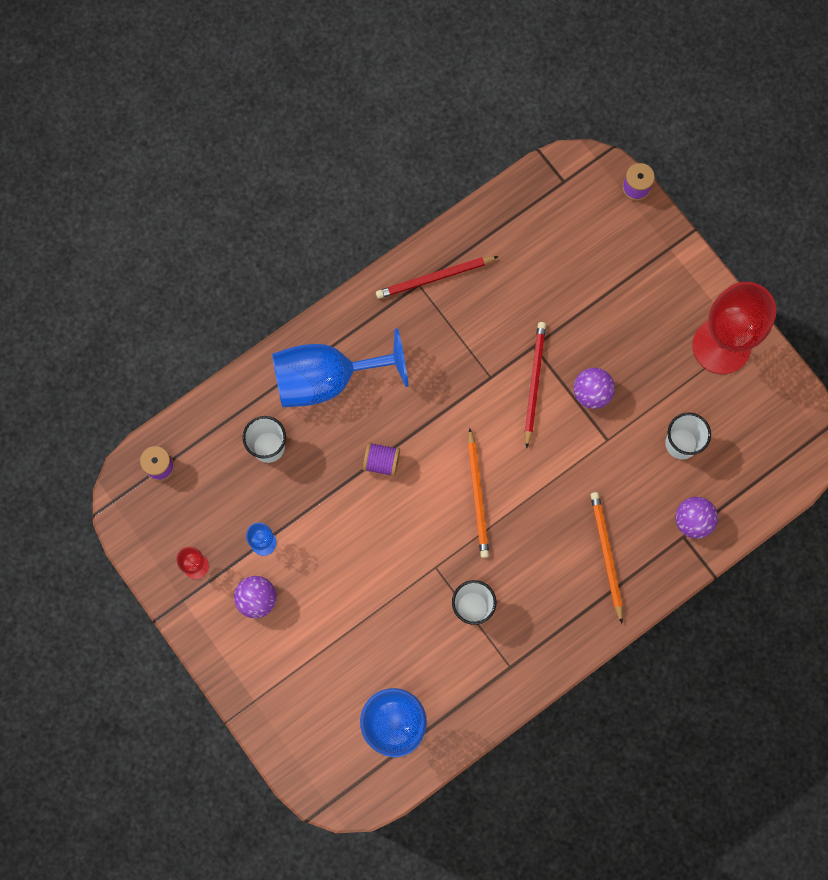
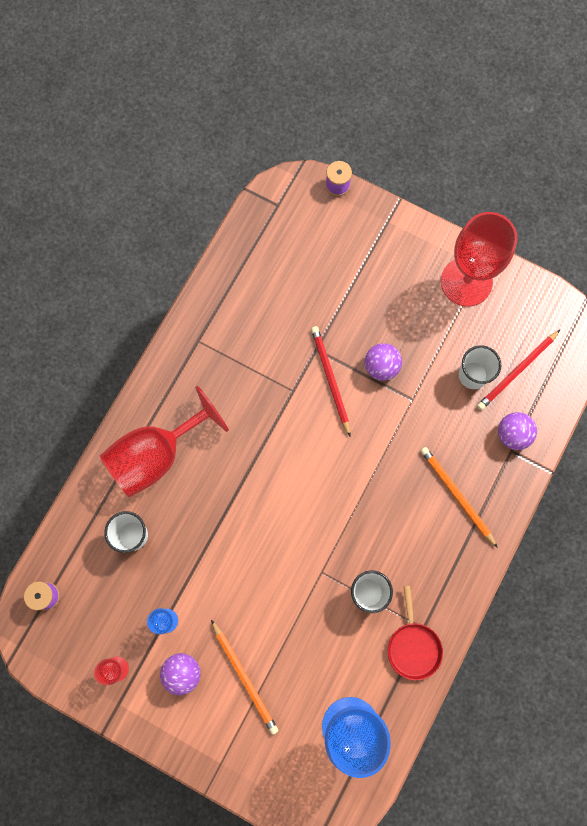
camera: 25 degrees left, 0 degrees up
blue goblet [272,328,409,407] -> red goblet [100,386,229,497]
purple spool [363,442,400,477] -> none
red pencil [376,256,499,299] -> red pencil moved to [477,330,560,410]
orange pencil [468,428,489,558] -> orange pencil moved to [211,620,279,735]
none -> red pan [388,585,443,680]

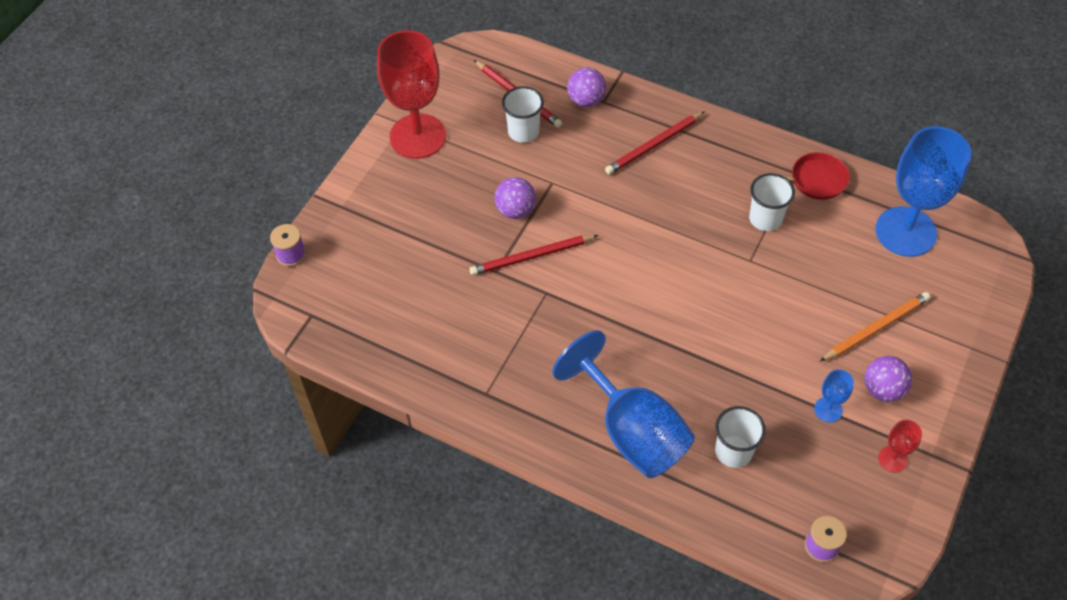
camera: 90 degrees left, 20 degrees down
red goblet [100,386,229,497] -> blue goblet [552,330,695,478]
orange pencil [421,447,498,548] -> red pencil [605,112,705,174]

